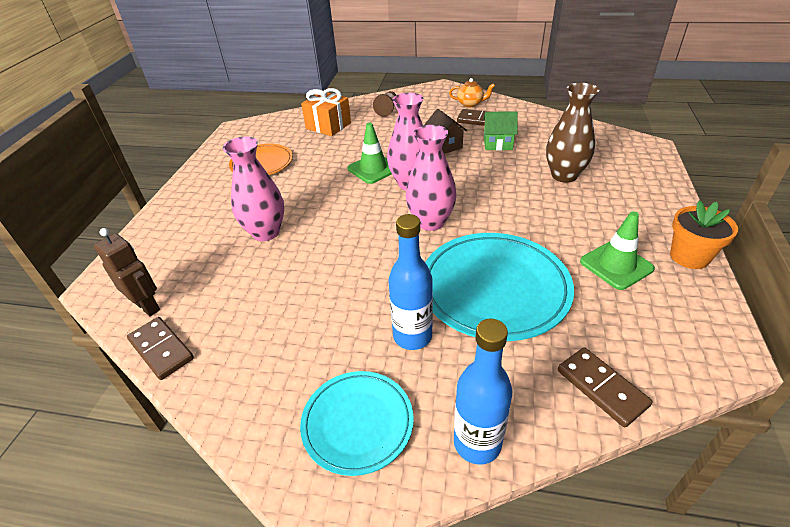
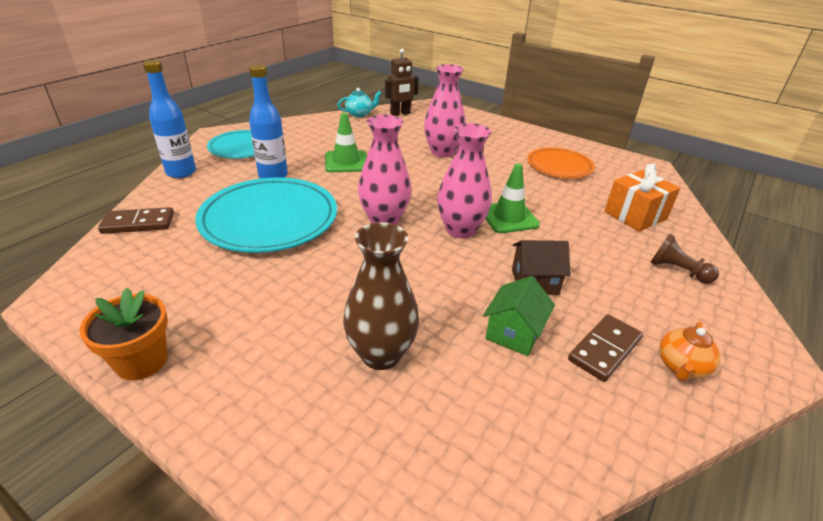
camera: 110 degrees right, 5 degrees down
brown domino [127,317,194,380] -> turquoise teapot [337,88,382,117]
green traffic cone [580,211,655,290] -> green traffic cone moved to [325,113,367,172]

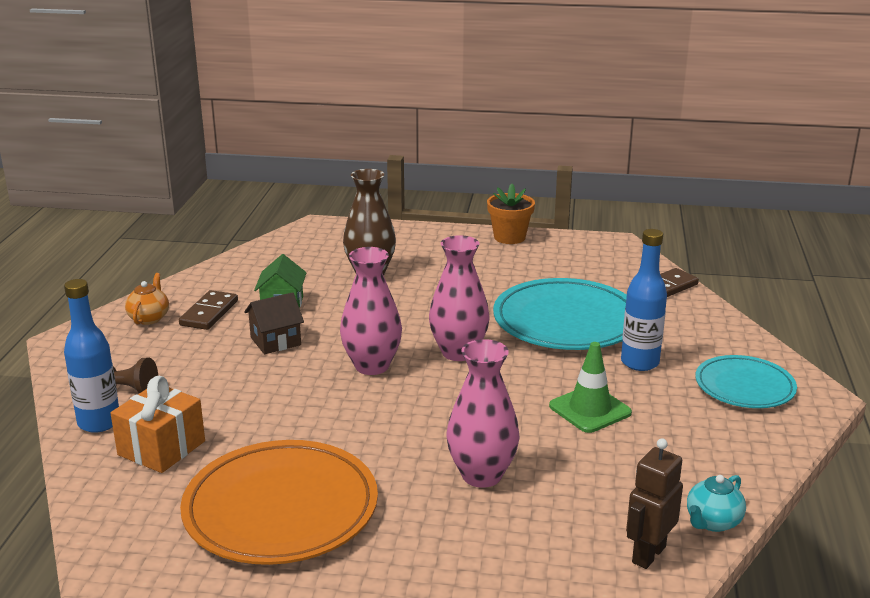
camera: 155 degrees right, 10 degrees down
blue bottle [143,60,196,178] -> blue bottle moved to [64,279,119,433]
green traffic cone [485,163,540,233] -> none
orange plate [527,148,595,178] -> orange plate [180,440,378,565], size x1.67

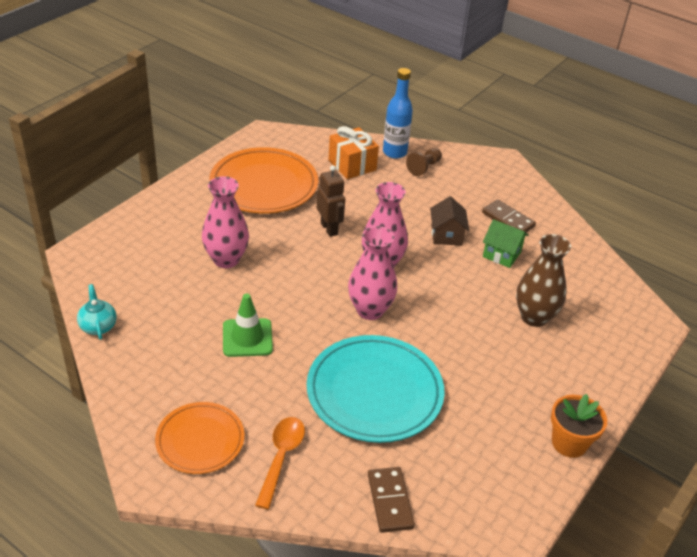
camera: 115 degrees right, 15 degrees up
orange teapot [125,273,169,325] -> none
blue bottle [621,229,667,371] -> none
brown robot [626,438,683,569] -> brown robot moved to [317,165,345,237]
turquoise plate [695,355,797,408] -> orange plate [155,402,244,474]
none -> orange spoon [255,417,305,509]

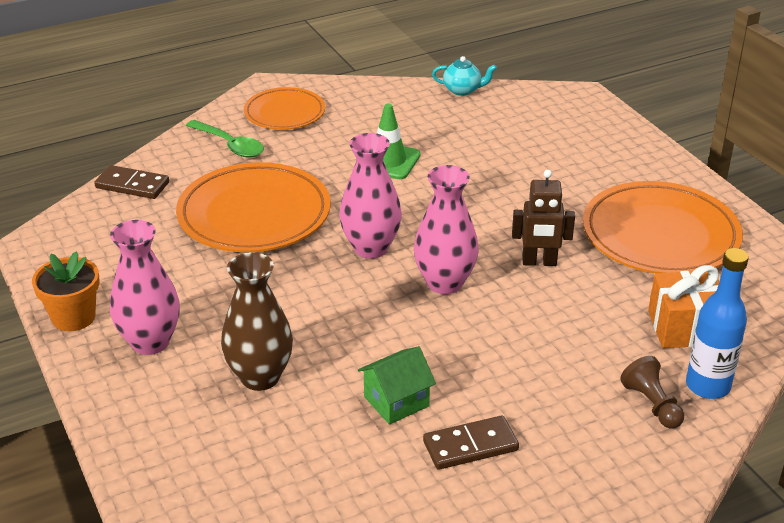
camera: 120 degrees right, 5 degrees down
pink vase [202,176,249,268] -> pink vase moved to [110,220,180,355]
orange spoon [255,417,305,509] -> green spoon [186,120,264,158]
turquoise plate [307,335,445,443] -> orange plate [176,162,331,252]
brown house [430,196,469,245] -> none

